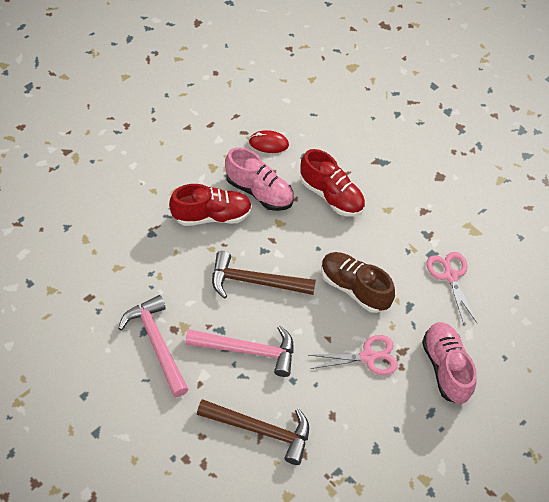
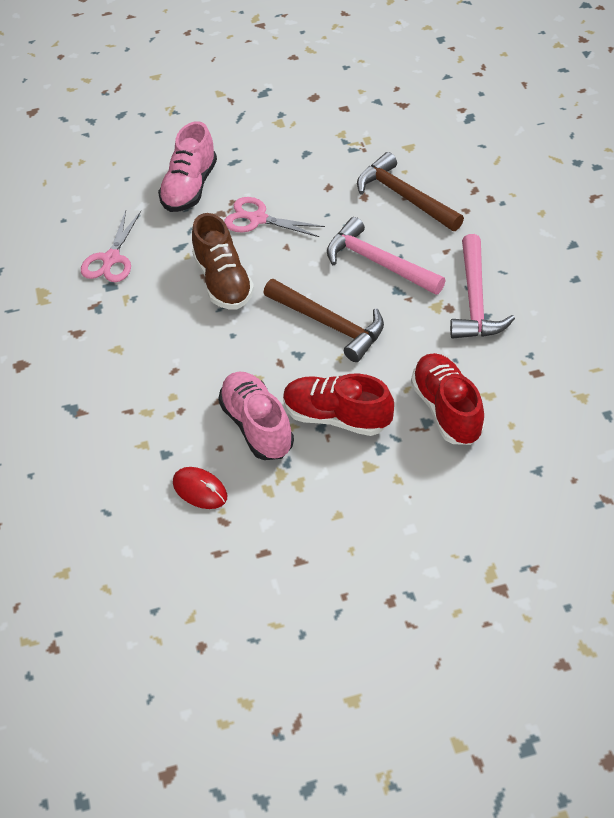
camera: 145 degrees left, 5 degrees down
red shoe [300,149,365,216] -> red shoe moved to [411,353,485,445]

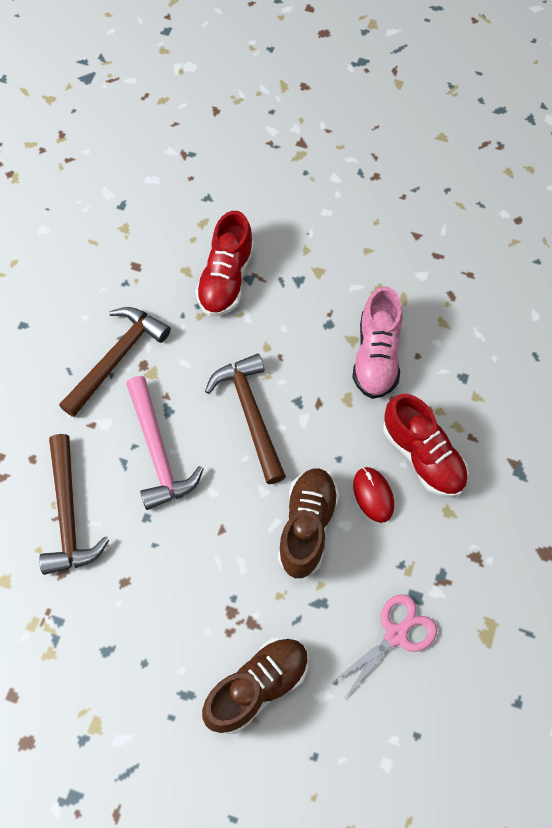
camera: 150 degrees left, 15 degrees up
pink shoe [158,121,217,212] -> brown shoe [202,637,309,734]
red mouse [173,467,227,509] -> red mouse moved to [353,467,394,523]
pink scissors [224,197,325,237] -> none
red shoe [283,374,394,436] -> red shoe moved to [383,394,469,498]
pink hammer [450,234,515,339] -> brown hammer [59,307,171,417]

